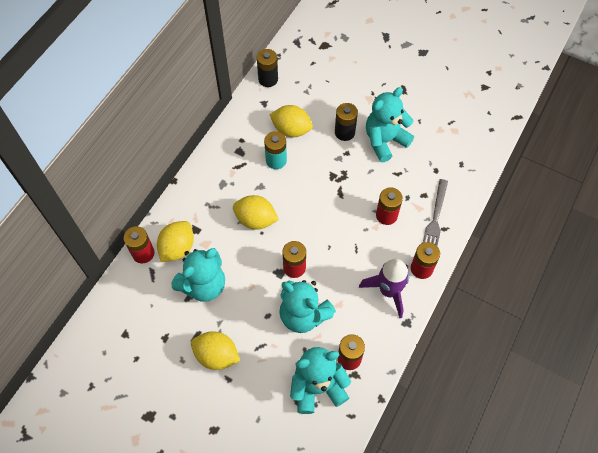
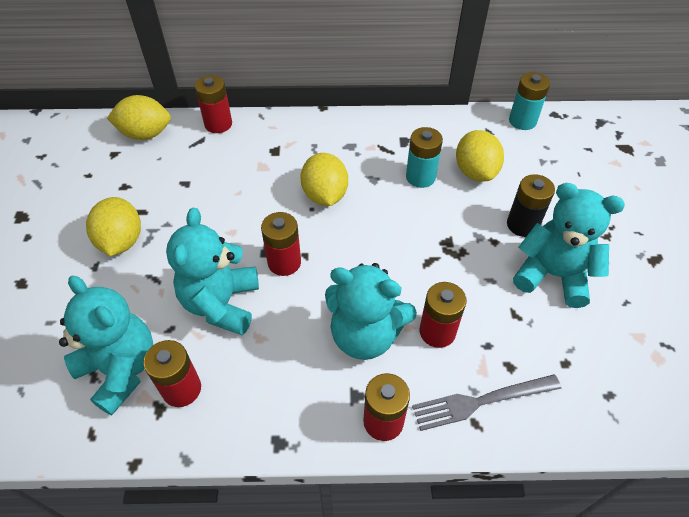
camera: 60 degrees right, 10 degrees down
yellow lemon [157,221,194,262] -> yellow lemon moved to [107,95,171,140]
turquoise teddy bear [171,248,225,302] -> turquoise teddy bear moved to [325,263,417,360]
black battery [257,49,278,87] -> turquoise battery [509,72,550,130]
purple rocket [359,259,409,318] -> none

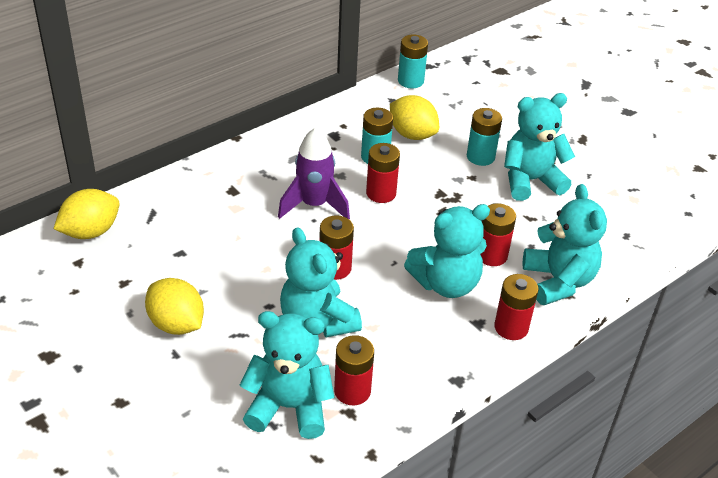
camera: 40 degrees left, 10 degrees down
red battery [195,75,232,133] -> red battery moved to [366,143,400,203]
yellow lemon [300,153,348,206] -> purple rocket [278,128,350,219]
grey fork [412,374,561,431] -> turquoise teddy bear [523,184,607,305]
black battery [507,174,555,237] -> turquoise battery [467,108,502,166]

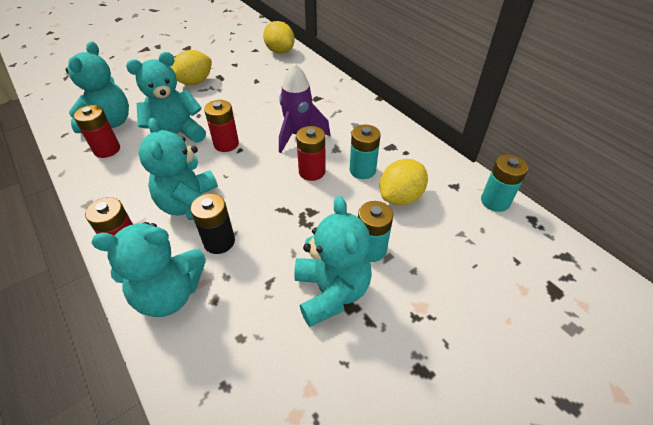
camera: 95 degrees right, 5 degrees up
red battery [481,203,516,266] -> black battery [190,193,235,254]

